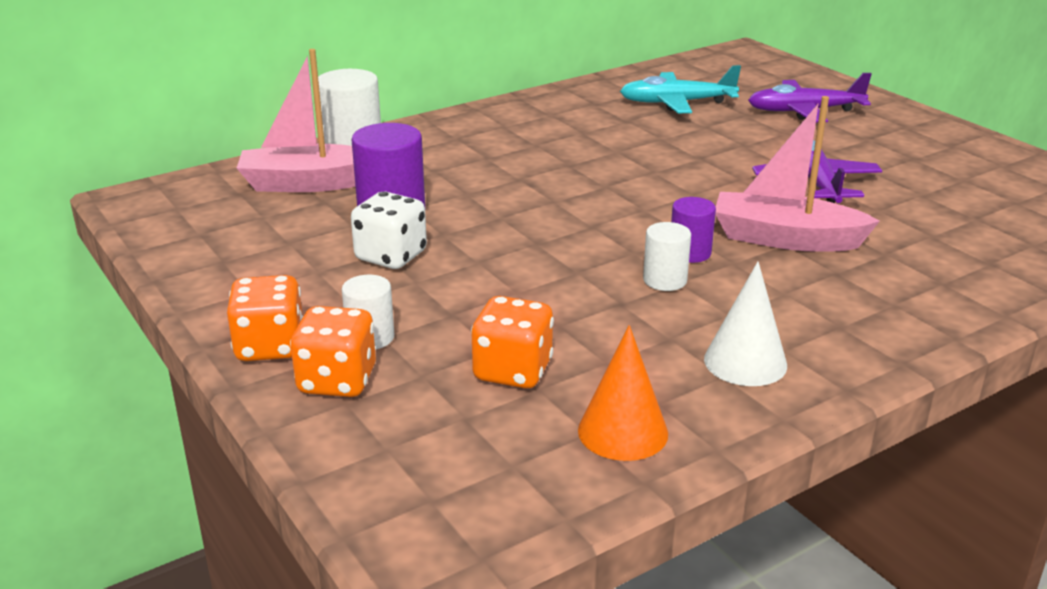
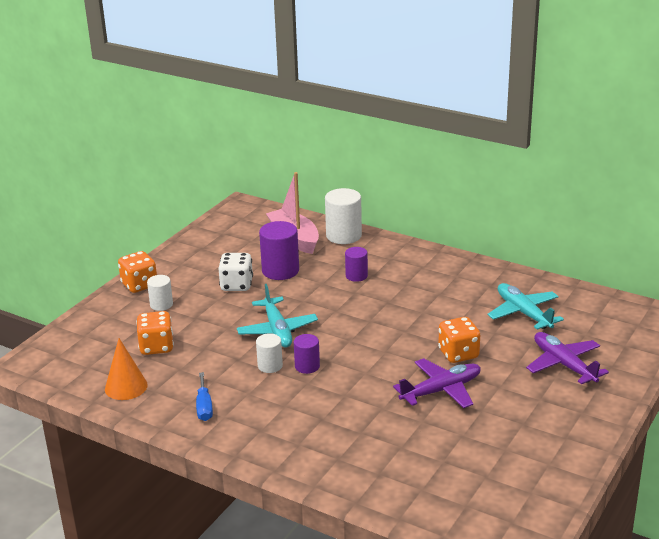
camera: 65 degrees right, 0 degrees up
orange dice [290,306,376,397] -> orange dice moved to [438,317,480,363]
white cone [704,262,787,386] -> blue screwdriver [196,372,213,421]
pink boat [715,96,880,252] -> none
none -> turquoise plane [237,284,318,347]
none -> purple cylinder [345,247,368,282]

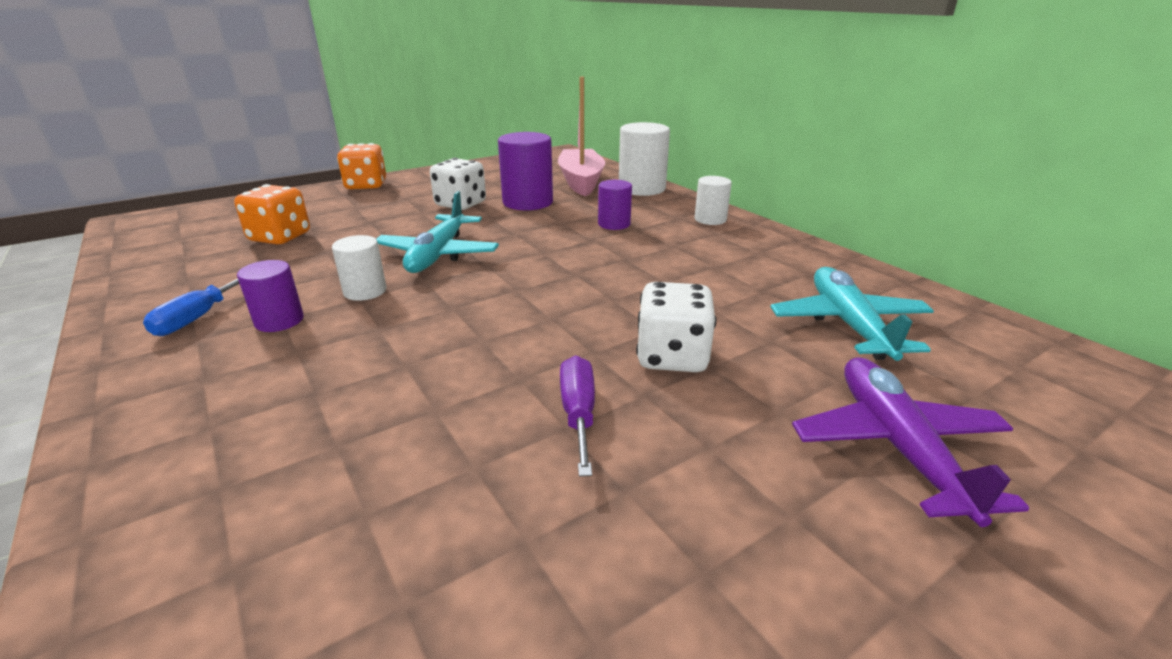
camera: 25 degrees right, 0 degrees up
orange cone [105,338,148,400] -> none
white cylinder [147,275,173,311] -> white cylinder moved to [695,176,732,225]
purple cylinder [294,334,320,374] -> purple cylinder moved to [237,260,304,332]
purple plane [393,358,481,408] -> purple screwdriver [560,355,595,477]
orange dice [438,317,480,363] -> white dice [636,282,716,372]

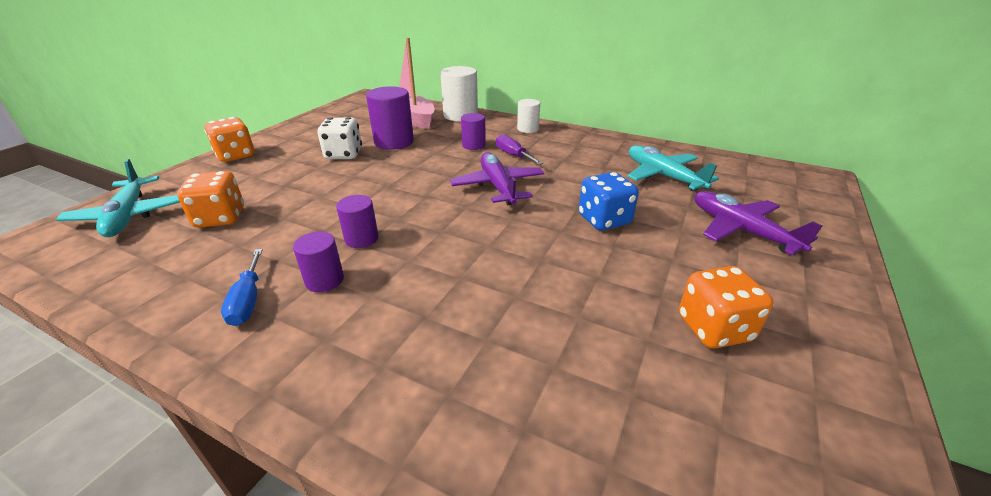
camera: 30 degrees left, 5 degrees up
white cylinder [332,235,387,301] -> purple cylinder [336,195,379,248]
turquoise plane [376,191,499,273] -> turquoise plane moved to [56,159,180,237]
purple screwdriver [560,355,595,477] -> purple screwdriver moved to [496,134,543,165]
white dice [636,282,716,372] -> blue dice [579,172,639,231]
none -> purple plane [450,152,544,205]
none -> orange dice [679,266,774,349]

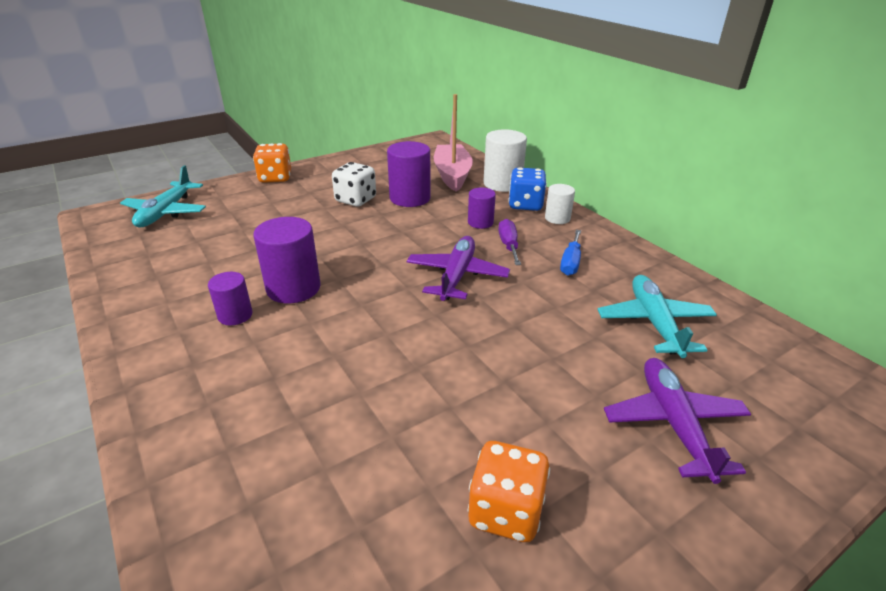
camera: 30 degrees right, 0 degrees up
orange dice [177,171,244,228] -> none
blue screwdriver [221,249,263,326] -> blue screwdriver moved to [560,230,581,276]
purple cylinder [336,195,379,248] -> purple cylinder [253,217,321,303], size x1.71
blue dice [579,172,639,231] -> blue dice moved to [508,167,547,211]

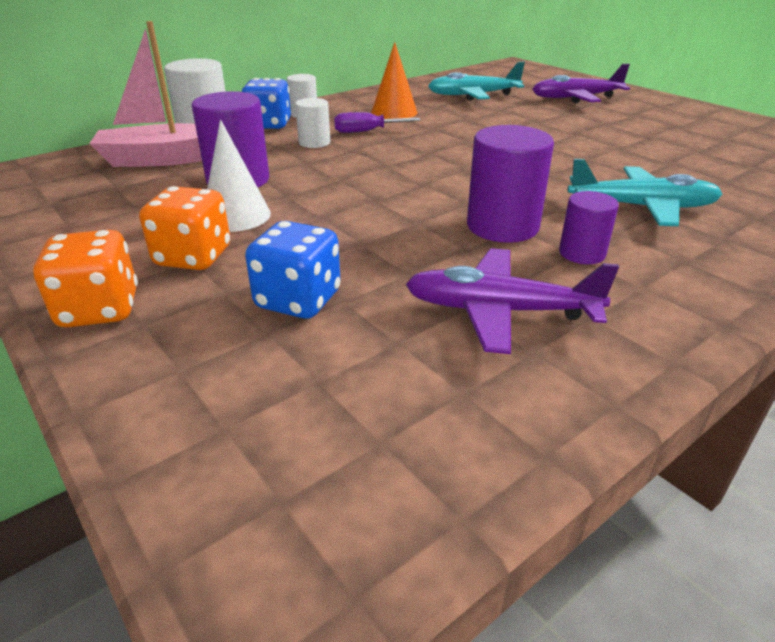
camera: 95 degrees left, 0 degrees up
turquoise plane [120,165,206,227] -> turquoise plane moved to [568,159,722,226]
white dice [332,162,376,207] -> white cone [207,120,271,232]
purple plane [407,236,510,301] -> purple plane moved to [406,248,619,354]
orange dice [467,441,550,542] -> orange dice moved to [139,186,230,270]
purple cylinder [468,188,496,229] -> white cylinder [295,98,330,148]
blue screwdriver [560,230,581,276] -> orange cone [371,42,417,119]
none -> blue dice [245,221,341,319]

